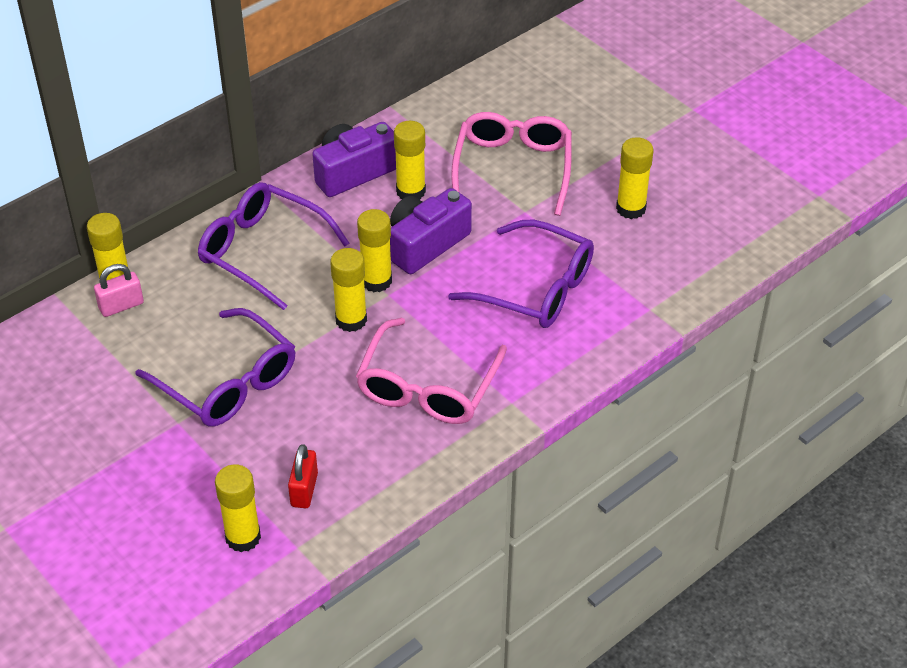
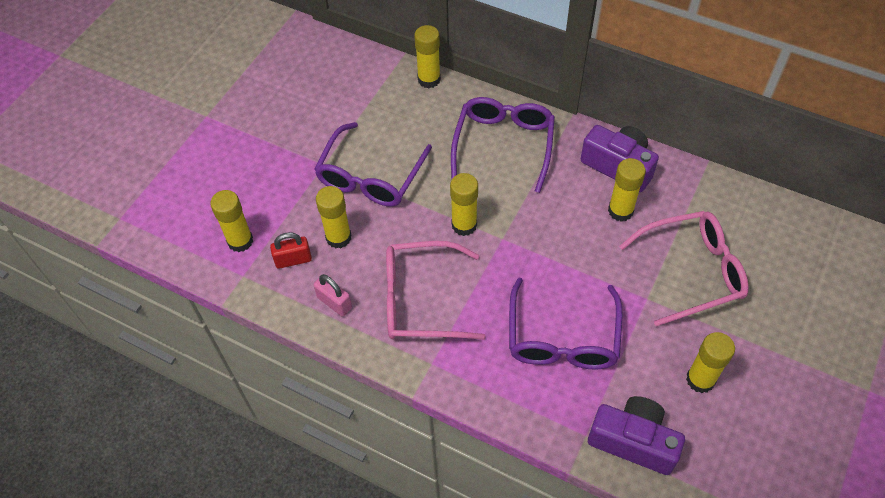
camera: 70 degrees right, 10 degrees up
pink padlock [94,264,144,317] -> pink padlock moved to [314,274,352,317]
yellow glue stick [357,209,392,292] -> yellow glue stick moved to [316,186,351,248]
purple camera [390,188,472,274] -> purple camera moved to [588,396,685,475]

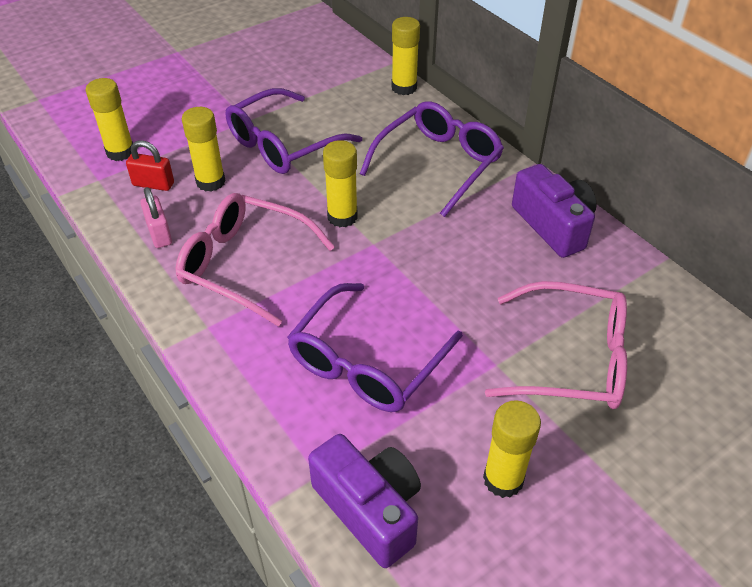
camera: 25 degrees right, 10 degrees down
yellow glue stick [608,158,646,222] -> none

